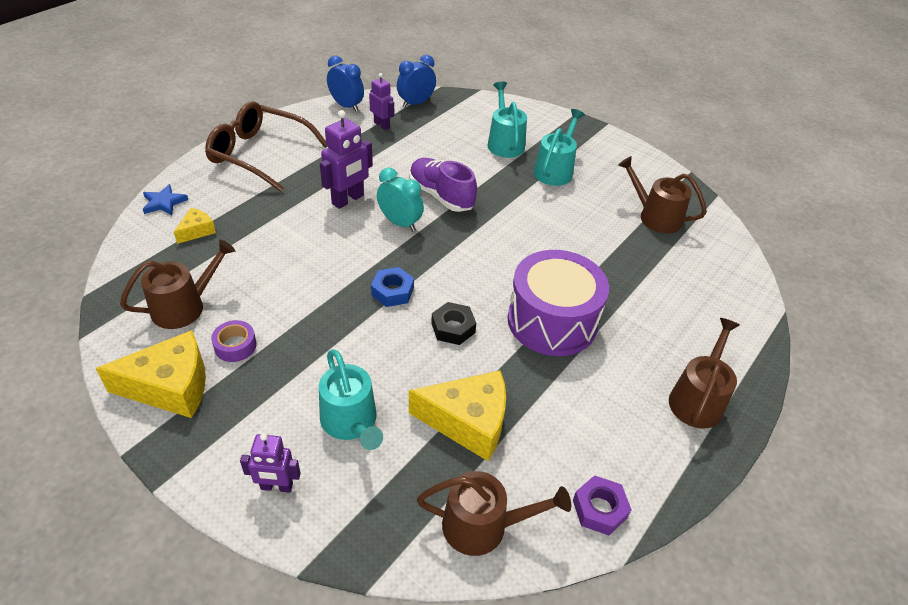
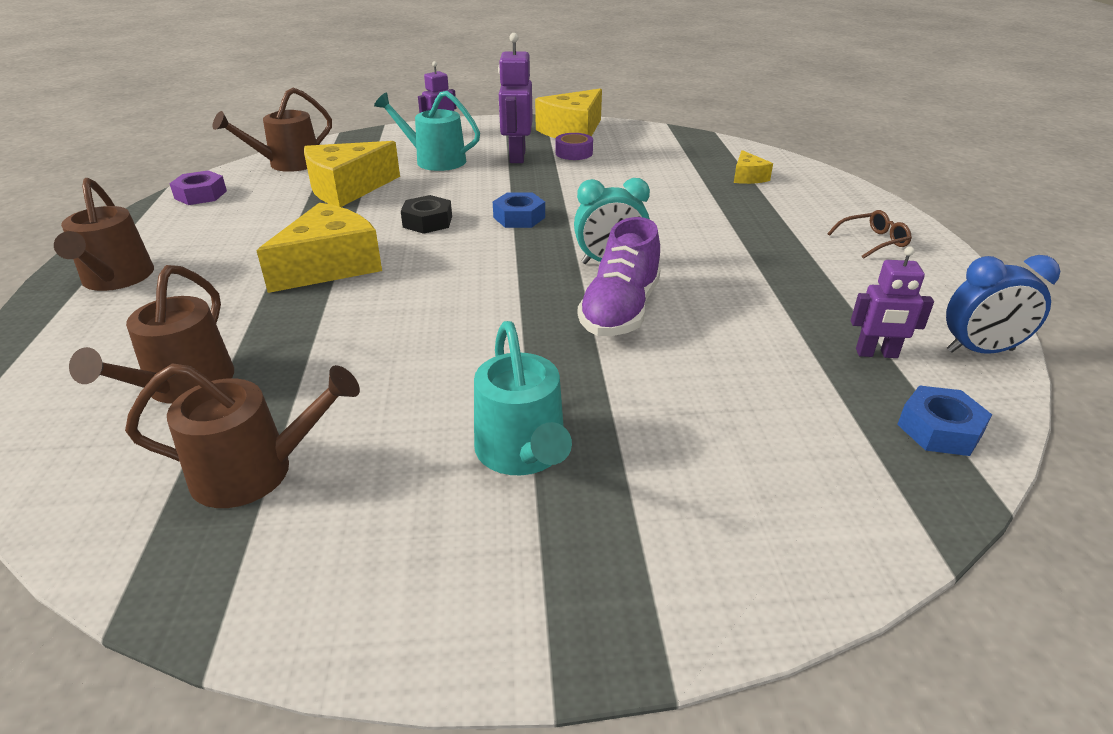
camera: 140 degrees right, 10 degrees down
brown watering can [120,239,235,329] -> brown watering can moved to [69,265,234,404]
blue star [143,184,188,215] -> none
brown glasses [205,101,327,192] -> brown glasses [827,210,912,259], size x0.42
purple robot [320,110,373,209] -> purple robot moved to [498,33,533,163]
blue clock [397,55,436,108] -> blue nut [897,385,992,456]
purple shoe [409,158,477,212] -> purple shoe turned 105 degrees clockwise [578,217,661,336]
turquoise watering can [487,82,527,158] -> none
purple drum [508,250,609,356] -> yellow cheese [257,203,382,293]

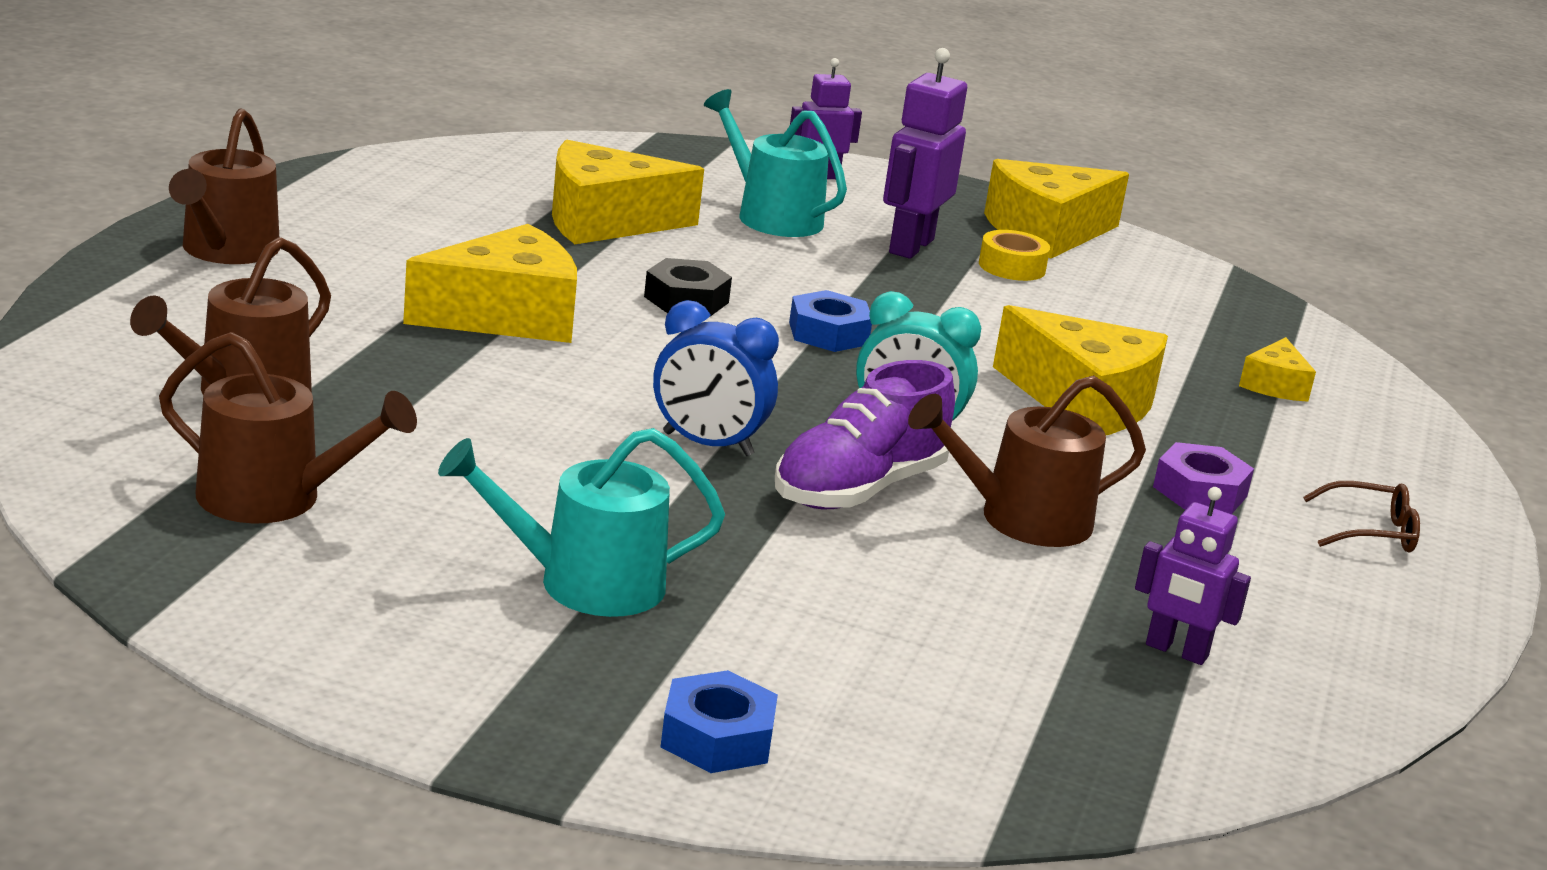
camera: 20 degrees right, 10 degrees down
purple nut [169,170,227,205] -> purple nut moved to [1153,442,1254,514]
brown watering can [213,88,332,172] -> brown watering can moved to [908,375,1146,547]
turquoise watering can [474,321,572,475] -> turquoise watering can turned 75 degrees clockwise [438,428,725,617]
purple tape [556,133,593,160] -> yellow tape [979,230,1050,281]
blue nut [897,385,992,456] -> blue nut moved to [661,670,778,773]
blue clock [946,255,1060,354] -> blue clock moved to [653,300,779,456]
none -> yellow cheese [993,305,1168,435]

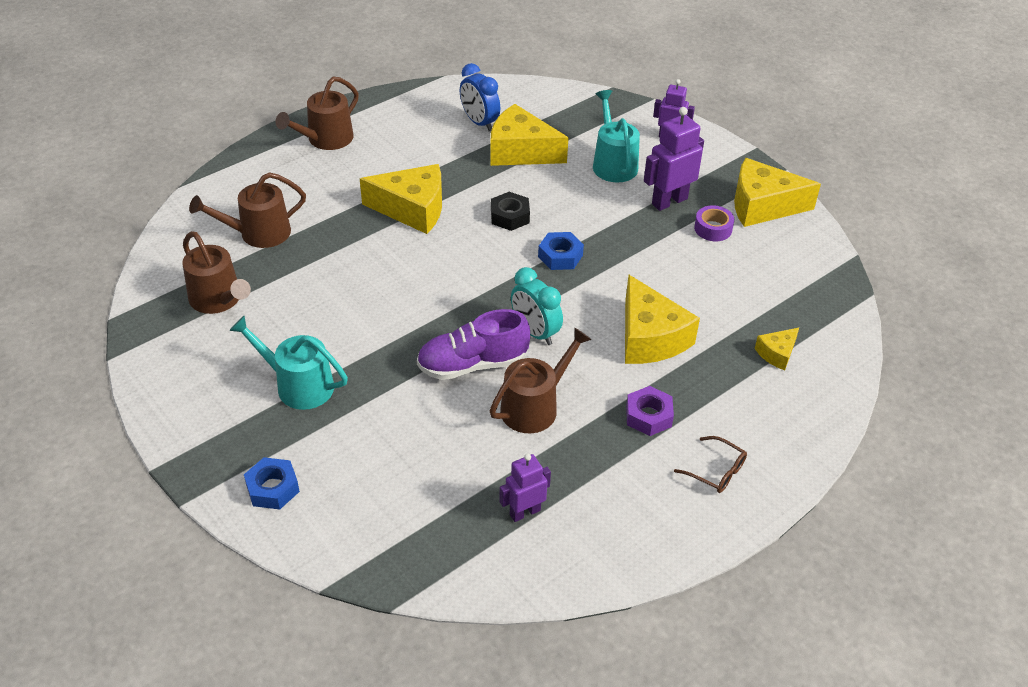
camera: 35 degrees right, 20 degrees up
blue clock [653,300,779,456] -> blue clock moved to [460,63,500,131]
brown watering can [908,375,1146,547] -> brown watering can turned 120 degrees clockwise [489,327,592,433]
yellow tape [979,230,1050,281] -> purple tape [694,205,734,241]
purple robot [1135,487,1251,665] -> purple robot turned 90 degrees clockwise [499,454,551,522]

